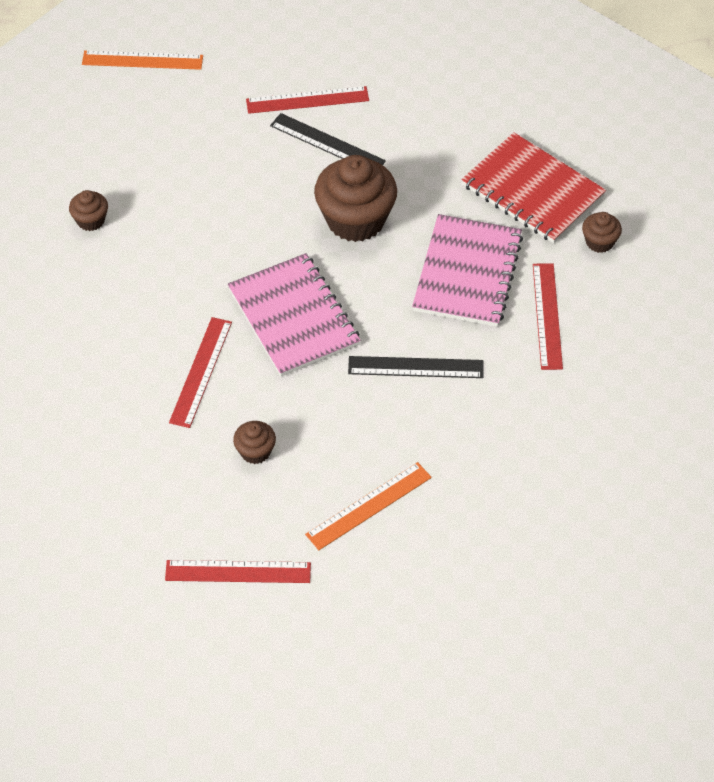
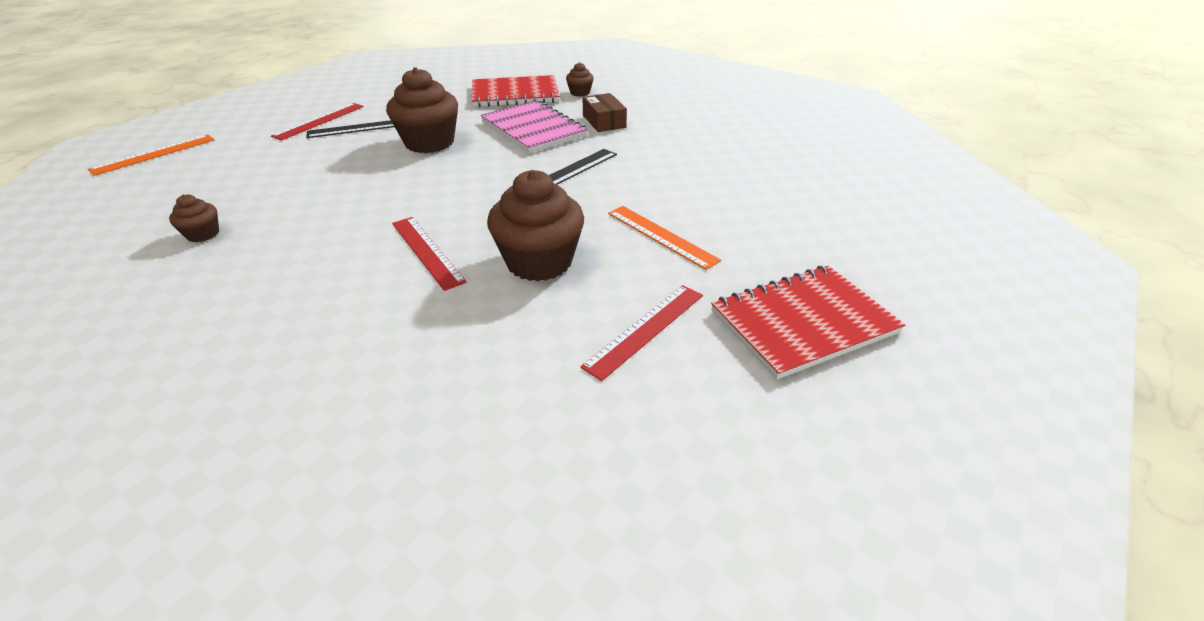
camera: 50 degrees left, 15 degrees down
pink notebook [228,253,361,376] -> none
brown cupcake [233,421,276,464] -> brown cupcake [487,170,584,281], size x2.10
orange ruler [305,462,432,550] -> orange ruler turned 45 degrees counterclockwise [608,206,721,270]
red ruler [533,263,563,370] -> brown box [582,93,627,132]
none -> red notebook [711,265,905,379]

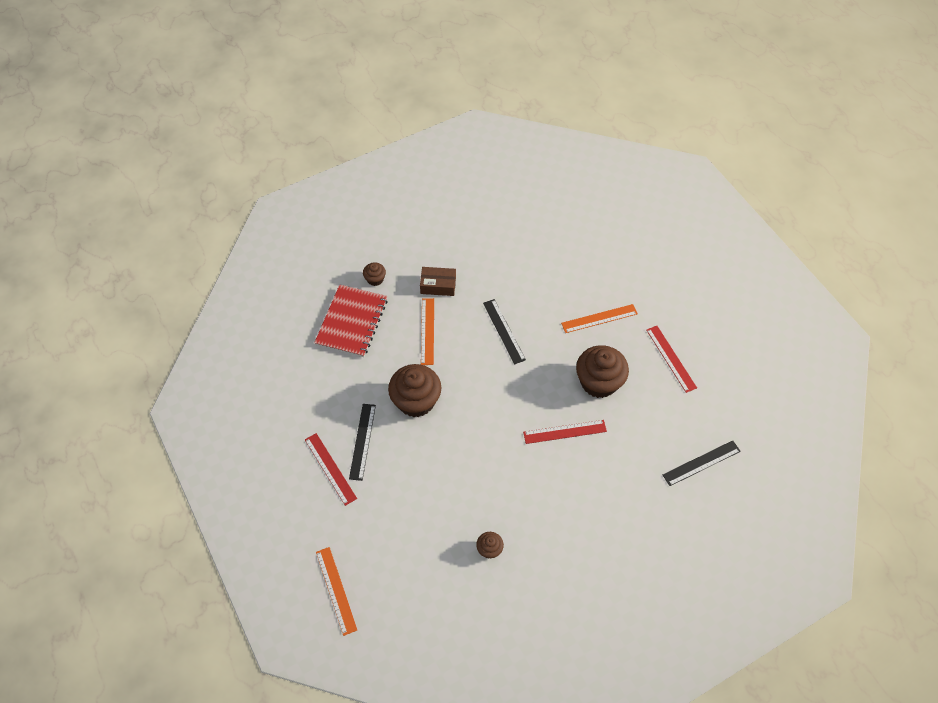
camera: 65 degrees left, 20 degrees up
pink notebook [481,100,588,153] -> orange ruler [421,298,434,365]
red notebook [711,265,905,379] -> none
none -> black ruler [663,441,741,486]

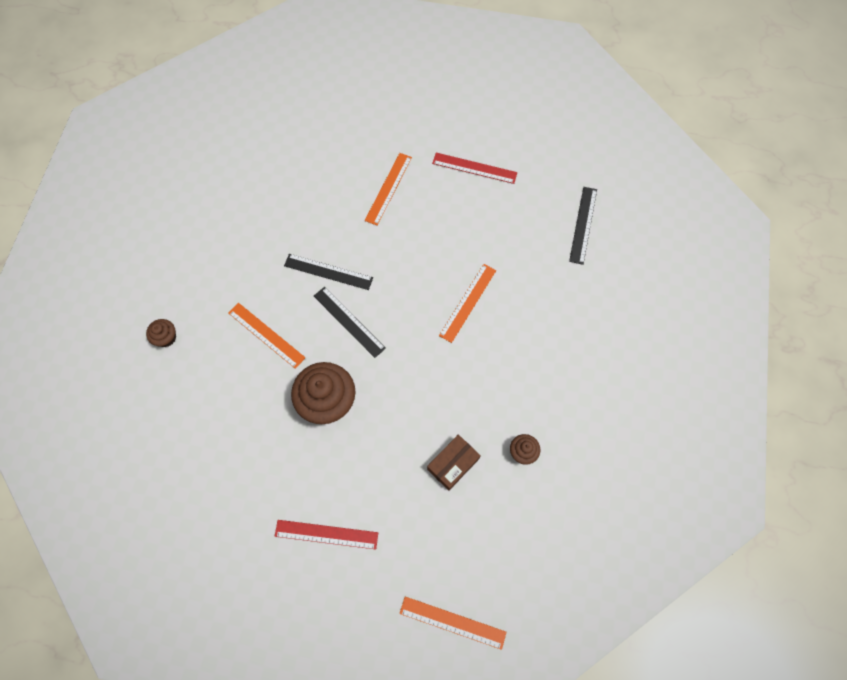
camera: 50 degrees left, 10 degrees up
red notebook [314,285,387,357] -> none
black ruler [349,404,376,481] -> black ruler moved to [314,287,386,358]
brown box [420,267,456,296] -> brown box moved to [427,434,481,491]
red ruler [523,420,607,444] -> orange ruler [439,264,496,343]
brown cupcake [576,345,629,398] -> none

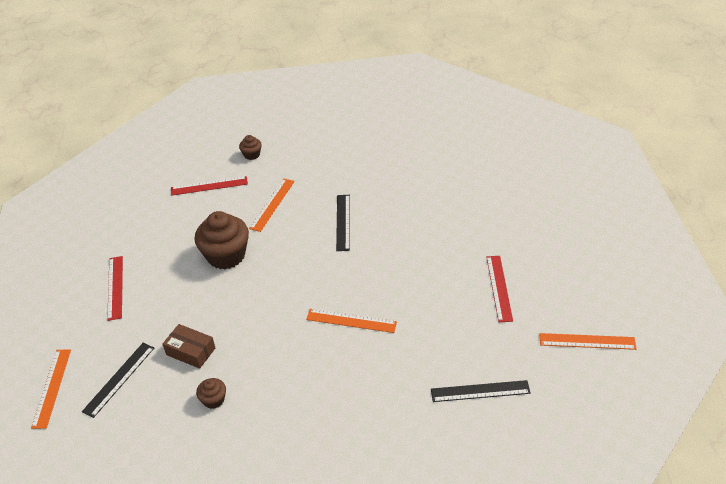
camera: 75 degrees right, 25 degrees down
black ruler [314,287,386,358] -> black ruler moved to [82,343,154,418]
orange ruler [365,153,412,225] -> orange ruler moved to [539,333,636,350]
none -> red ruler [171,176,248,196]

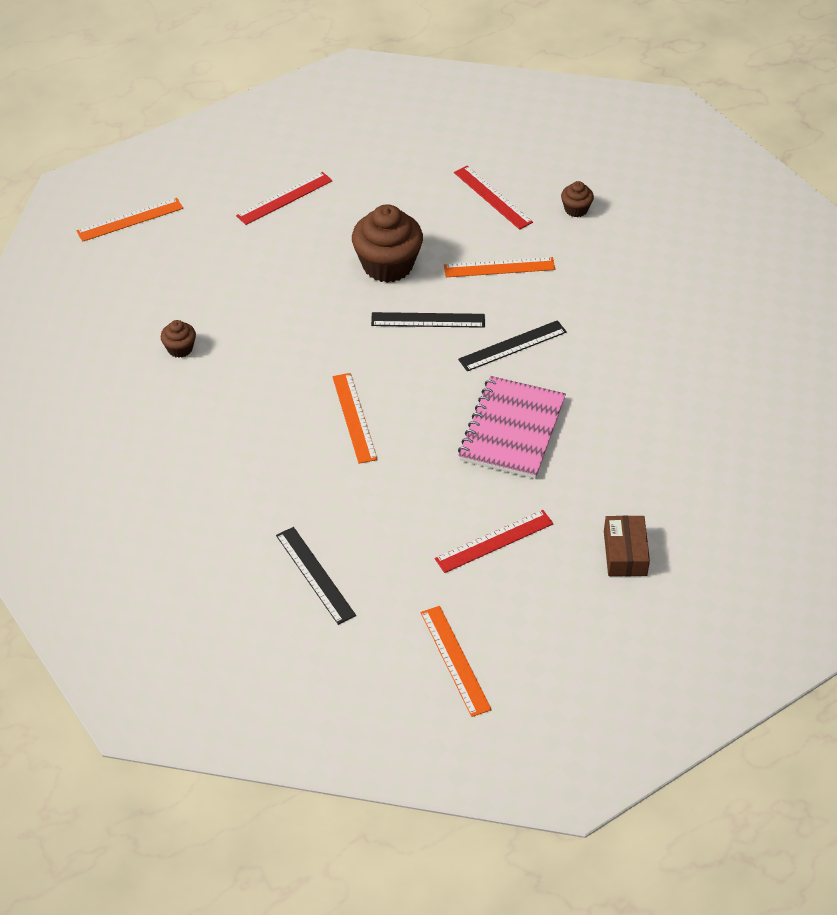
camera: 60 degrees right, 5 degrees up
black ruler [82,343,154,418] -> black ruler moved to [371,312,485,328]
brown box [162,324,215,369] -> brown box moved to [604,515,650,576]
none -> pink notebook [458,376,566,479]

